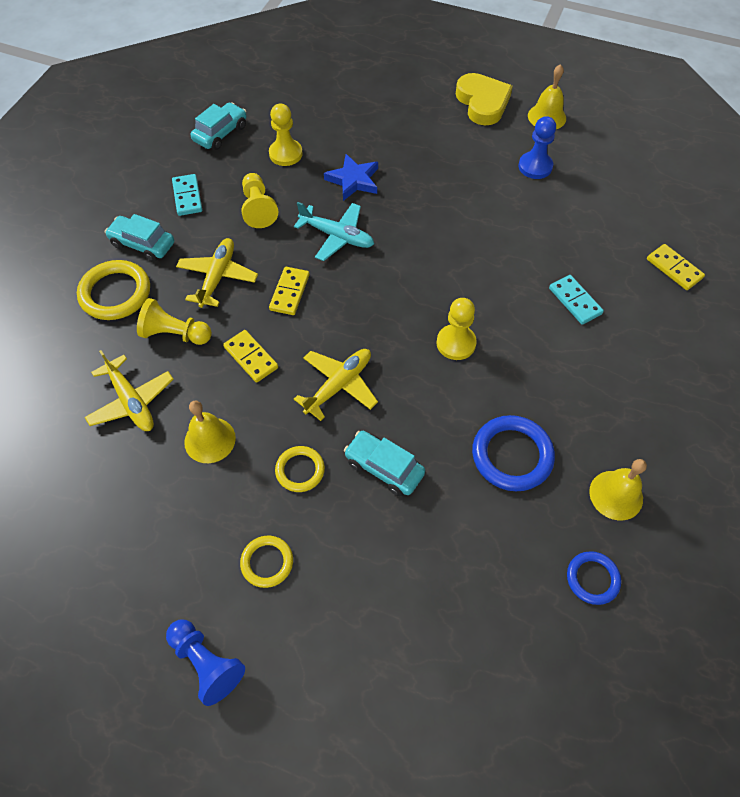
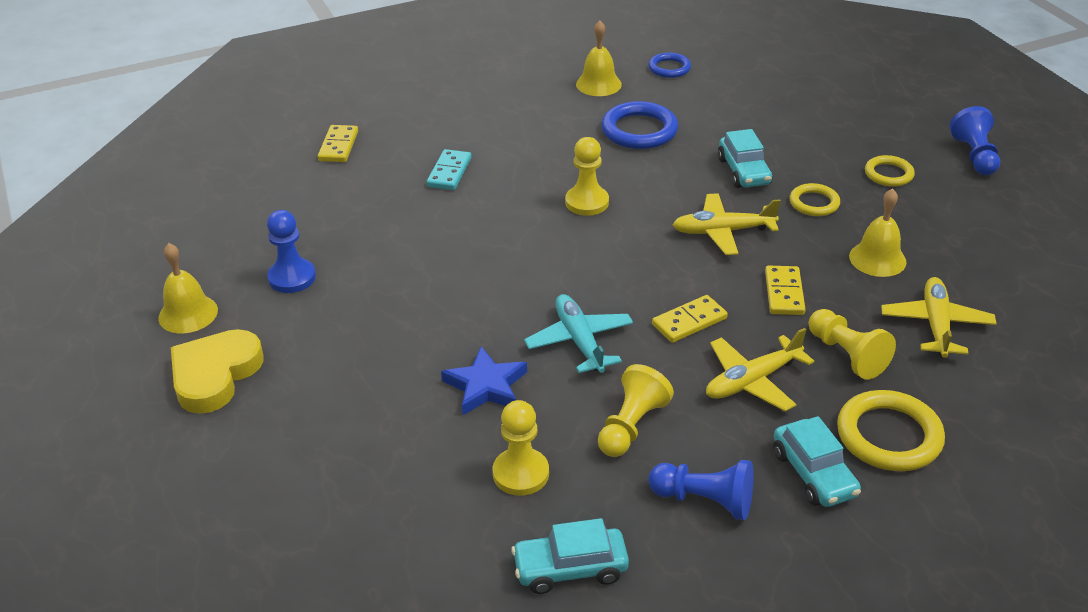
camera: 135 degrees left, 20 degrees down
turquoise domino [172,174,202,216] -> blue pawn [648,460,754,520]

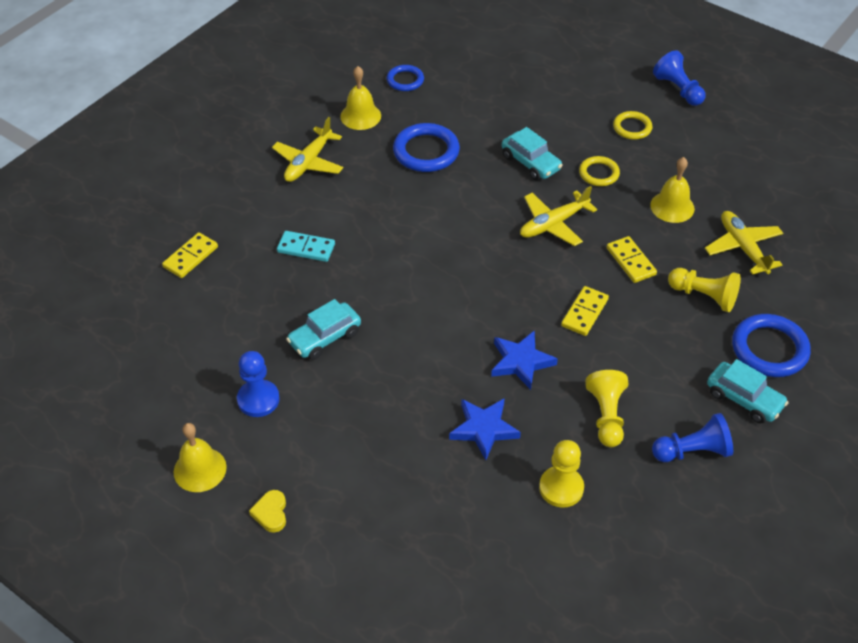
camera: 30 degrees left, 10 degrees up
yellow heart [171,329,263,414] -> yellow heart [249,490,286,533], size x0.48
yellow domino [318,125,358,162] -> yellow domino turned 60 degrees clockwise [162,232,218,278]
turquoise domino [426,149,472,190] -> turquoise domino turned 60 degrees counterclockwise [277,231,335,262]
turquoise car [511,518,629,594] -> turquoise car moved to [286,299,361,360]
turquoise plane [524,294,633,373] -> blue star [491,330,558,390]
yellow pawn [565,137,609,216] -> none
yellow plane [706,328,814,411] -> yellow plane moved to [272,117,343,182]
yellow ring [837,390,945,471] -> blue ring [732,314,811,377]

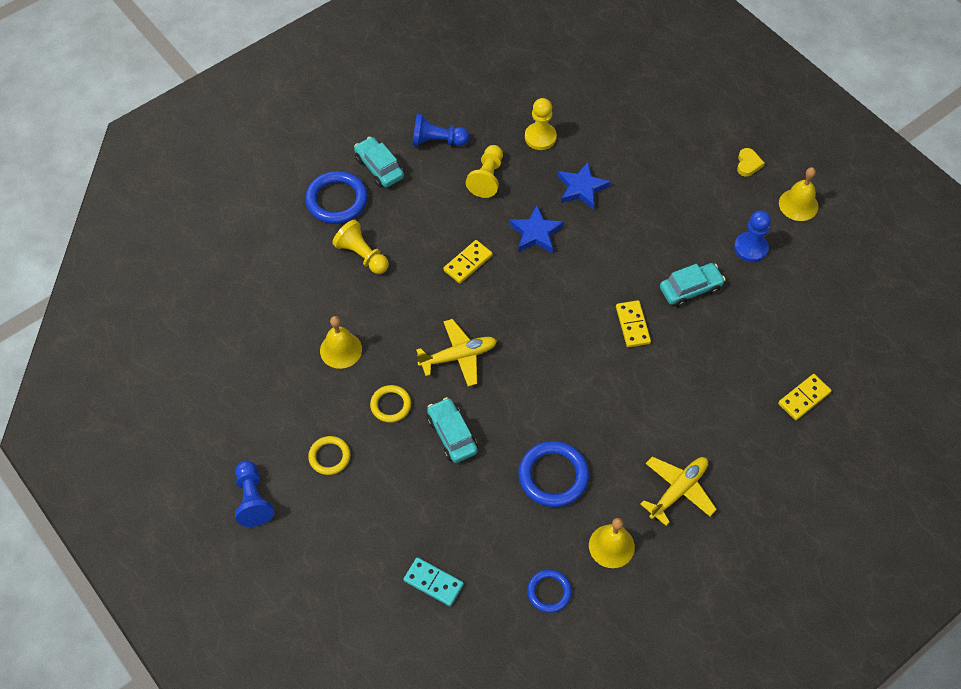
camera: 165 degrees left, 10 degrees up
turquoise domino [277,231,335,262] -> turquoise domino moved to [404,557,464,606]
yellow domino [607,236,657,283] -> yellow domino moved to [616,300,651,347]
yellow plane [705,211,783,275] -> none

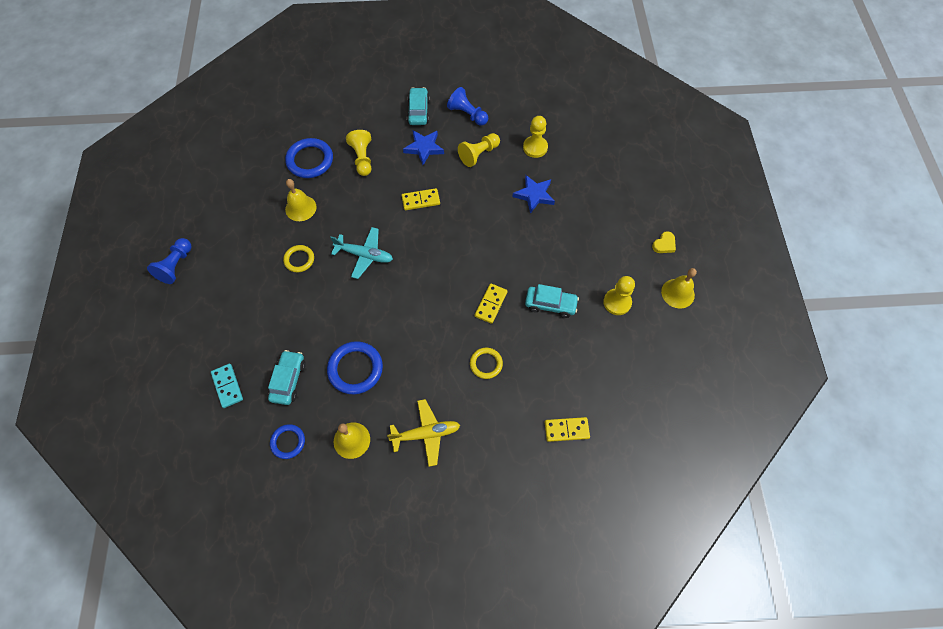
camera: 35 degrees right, 5 degrees up
blue ring [305,171,368,224] -> blue ring moved to [285,138,333,178]
yellow ring [308,436,350,475] -> yellow ring moved to [470,348,503,379]
yellow plane [416,319,497,387] -> turquoise plane [330,227,393,279]
turquoise car [427,397,478,463] -> turquoise car moved to [268,350,306,405]
blue star [509,205,564,253] -> blue star moved to [403,130,444,165]
blue pawn [734,210,771,262] -> yellow pawn [603,276,635,315]

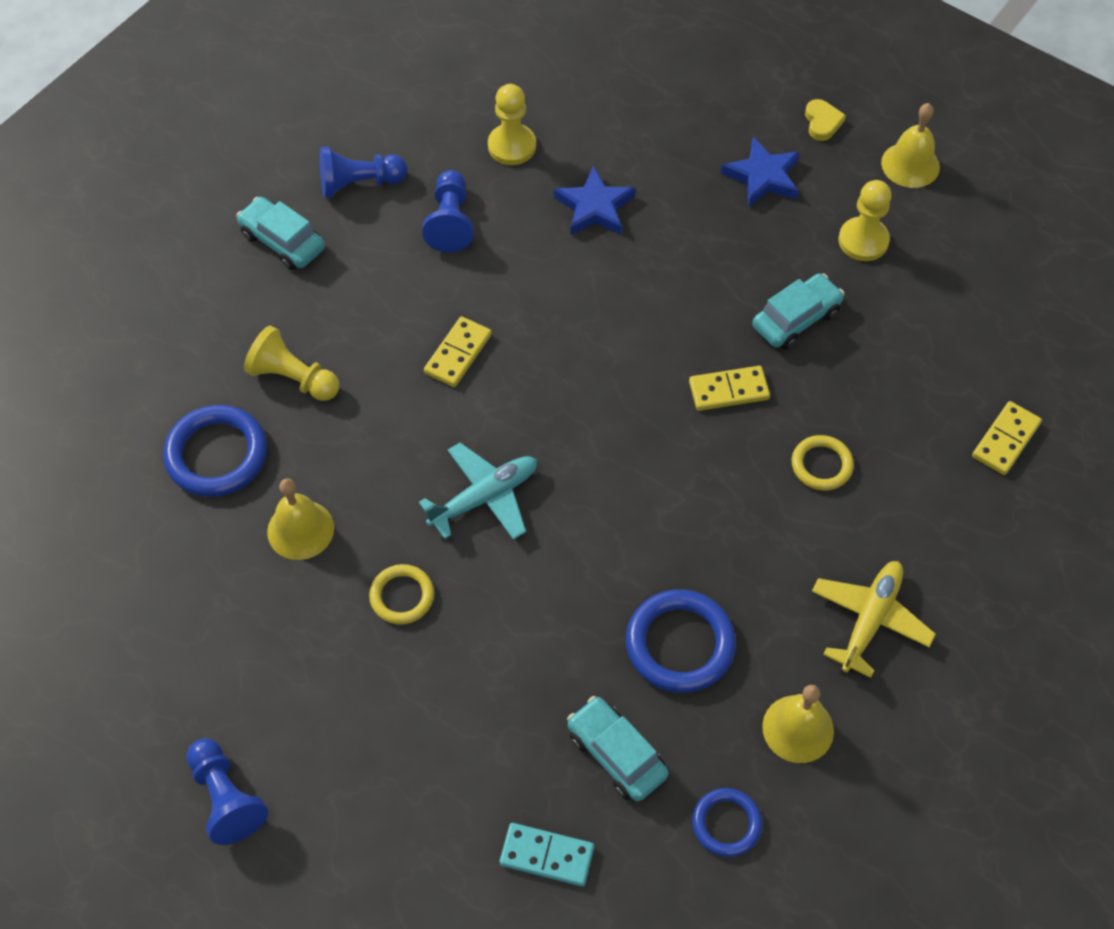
camera: 50 degrees left, 5 degrees down
blue star [403,130,444,165] -> blue star moved to [721,137,800,207]
yellow pawn [458,133,500,167] -> blue pawn [422,170,473,252]
yellow domino [475,284,508,324] -> yellow domino turned 75 degrees counterclockwise [689,366,770,411]

